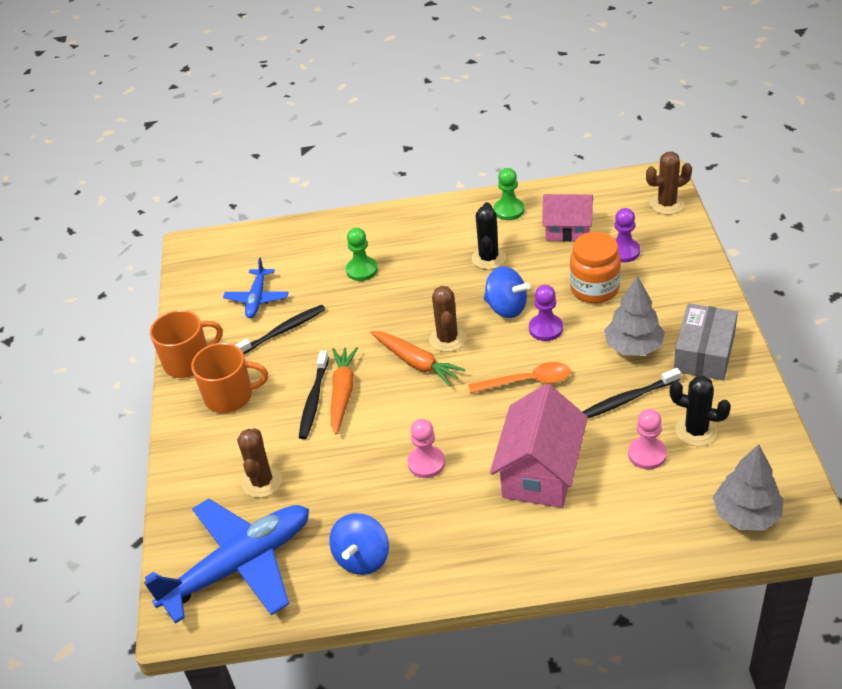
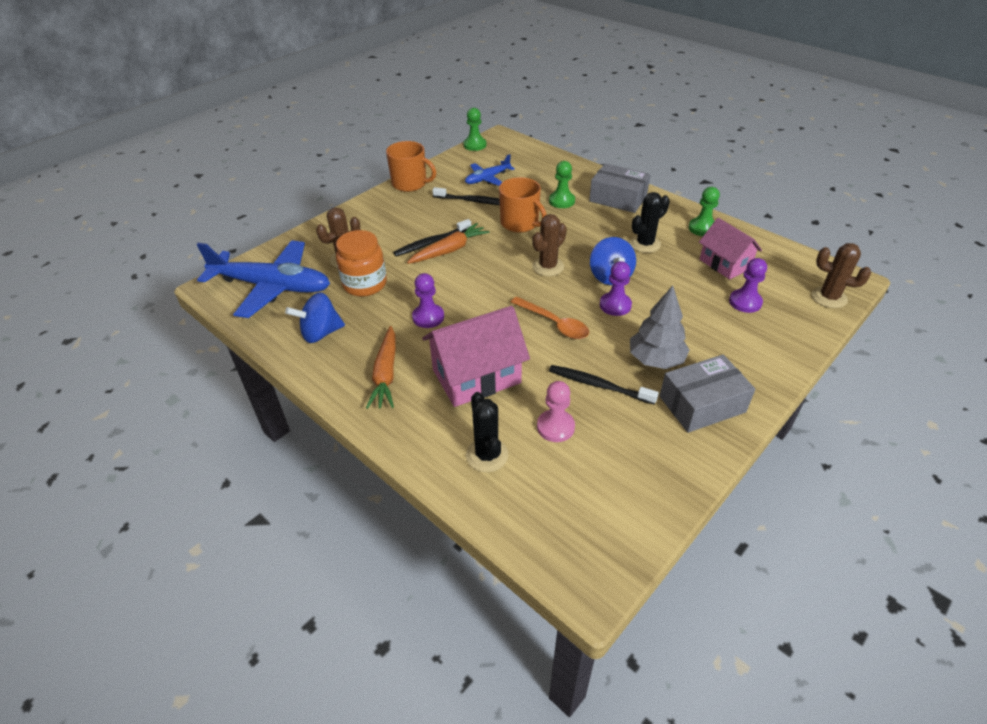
camera: 45 degrees right, 0 degrees up
orange mug [191,343,268,413] -> orange mug moved to [499,177,547,233]
orange carrot [370,331,465,386] -> orange carrot moved to [366,326,396,409]
pink pawn [407,419,445,478] -> purple pawn [412,273,444,328]
orange jar [570,232,621,303] -> orange jar moved to [336,230,387,297]
black cactus [670,376,731,446] -> black cactus moved to [466,392,508,472]
grey tree [713,444,784,530] -> none
none -> green pawn [463,108,486,151]
none -> grey box [589,163,651,213]

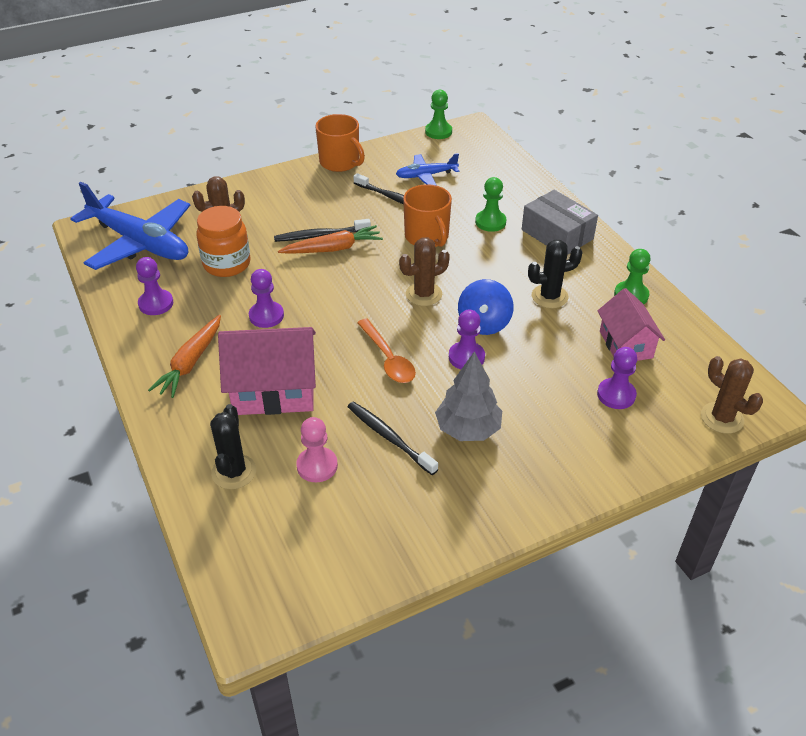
camera: 20 degrees right, 0 degrees up
blue spinning top [285,292,345,343] -> purple pawn [136,257,174,315]
grey box [660,354,755,433] -> none

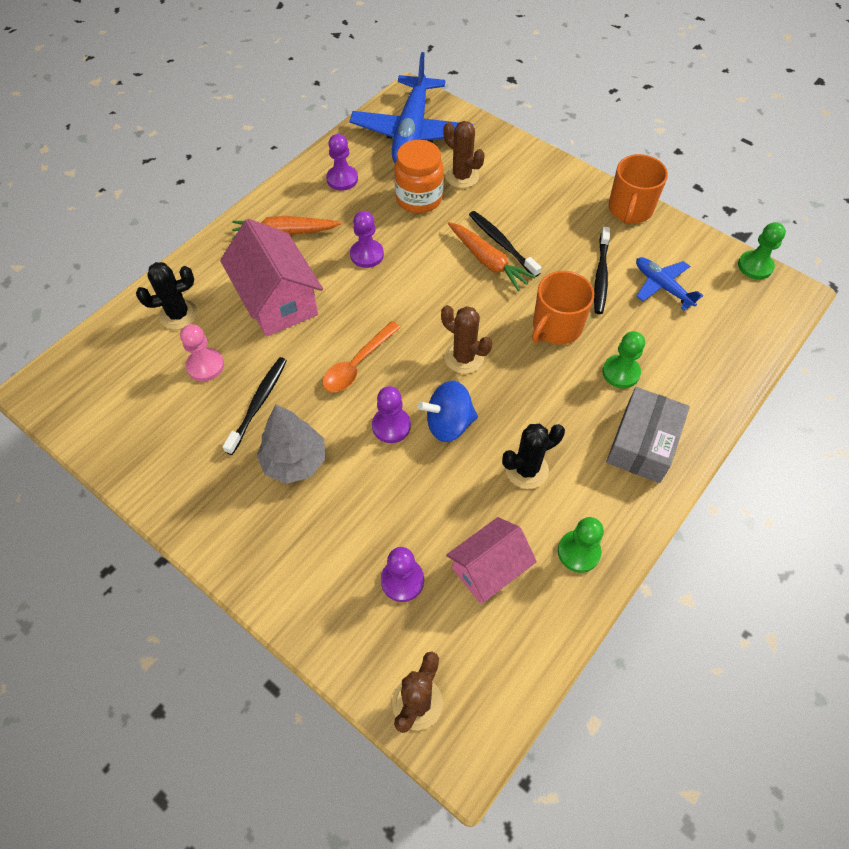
camera: 65 degrees right, 15 degrees up
black cactus [528,240,583,308] -> black cactus turned 75 degrees counterclockwise [502,424,565,489]

